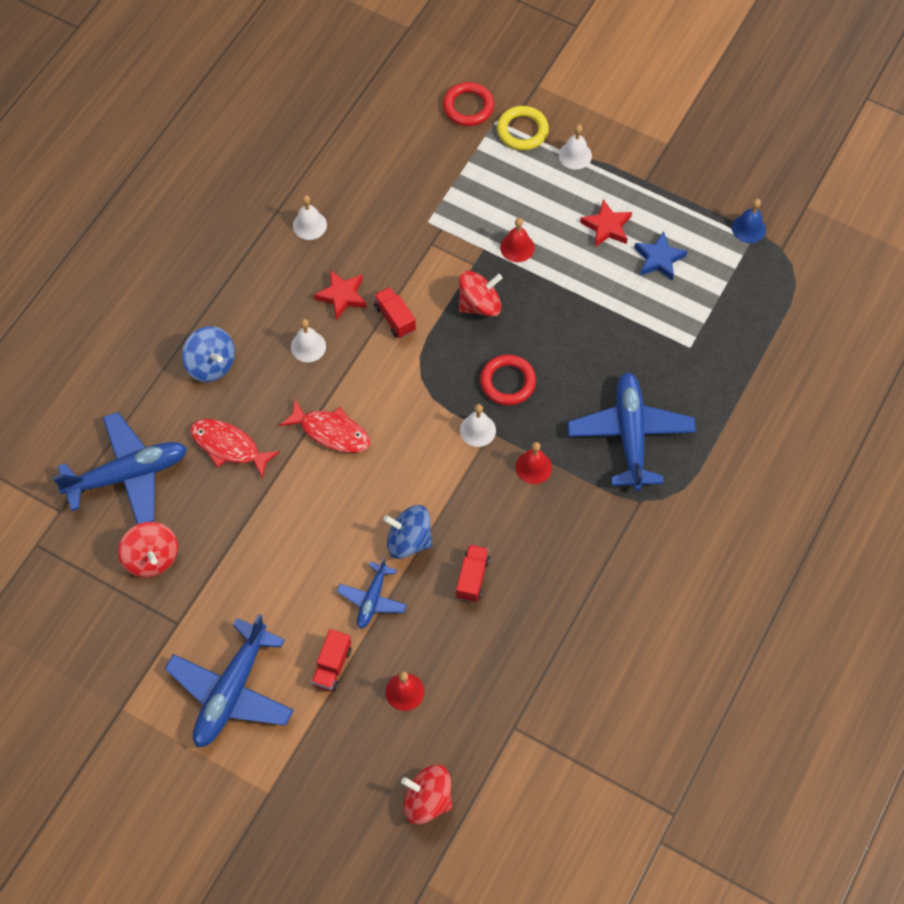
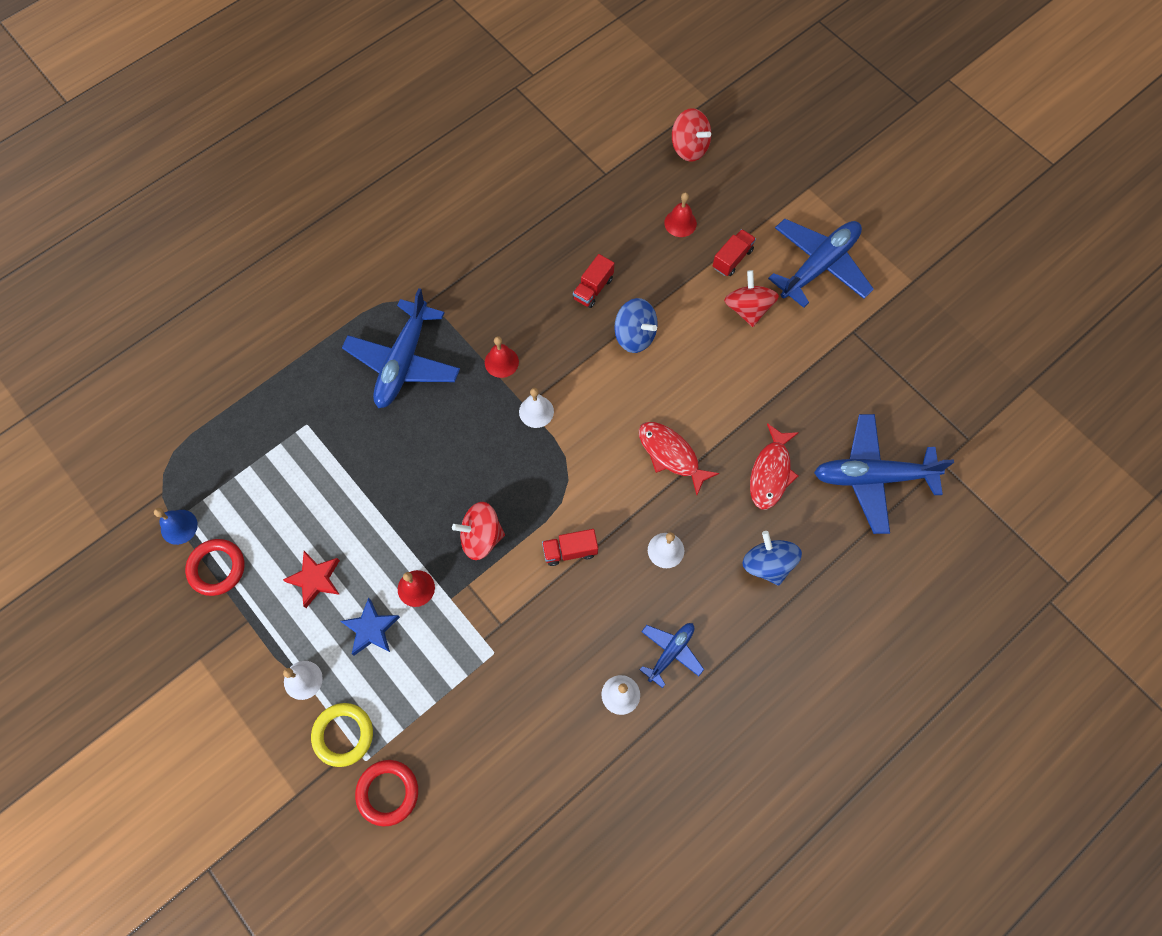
camera: 160 degrees left, 5 degrees up
red spinning top [118,522,178,577] -> red spinning top moved to [724,270,779,327]
red fish [190,419,280,479] -> red fish turned 60 degrees clockwise [750,423,799,509]
red star [314,270,367,320] -> none
blue plane [337,557,407,629] -> blue plane moved to [640,623,704,688]
red truck [374,287,416,338] -> red truck turned 90 degrees clockwise [542,529,598,566]
red ring [480,354,536,406] -> red ring moved to [185,539,245,596]
blue star [634,231,688,281] -> blue star moved to [340,597,400,656]

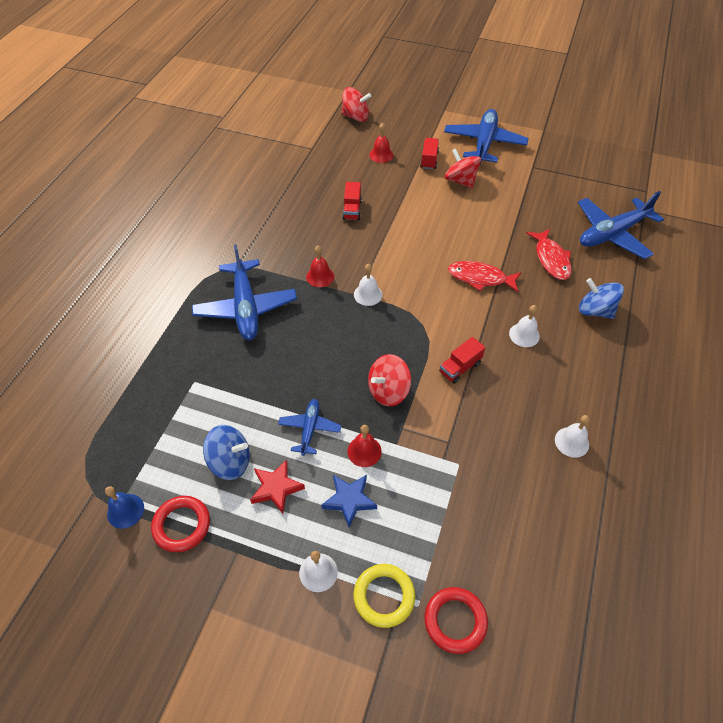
camera: 30 degrees left, 15 degrees down
blue spinning top [614,298,658,353] -> blue spinning top moved to [203,425,250,480]
blue plane [640,623,704,688] -> blue plane moved to [278,399,341,456]

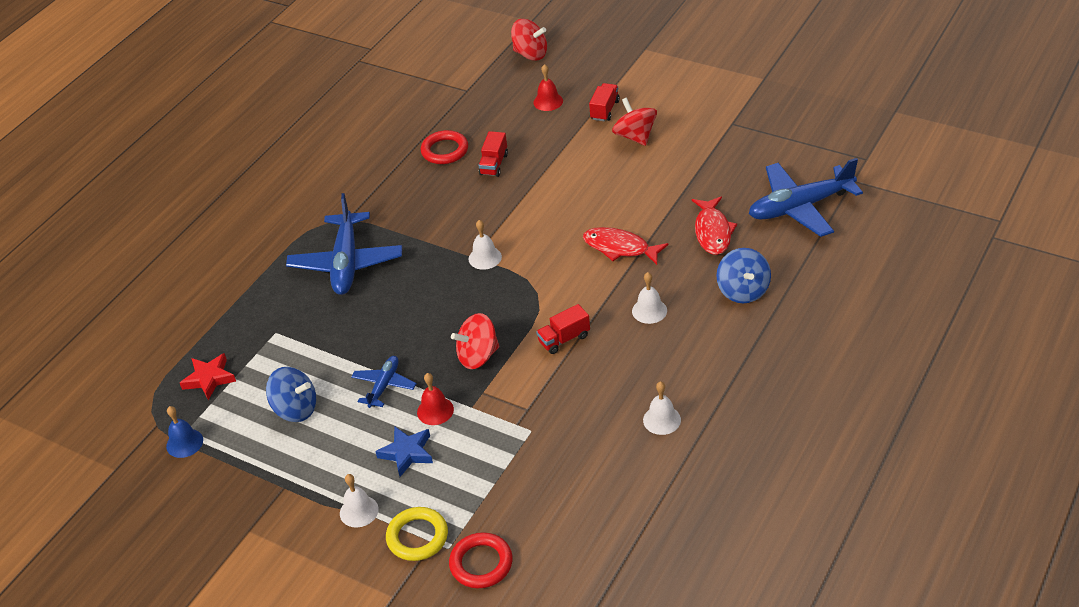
camera: 15 degrees right, 10 degrees down
red ring [151,496,210,552] -> red ring moved to [421,130,468,164]
red star [250,459,305,514] -> red star moved to [180,353,236,400]
red bell [306,246,334,287] -> none
blue plane [444,109,529,164] -> none
blue spinning top [579,278,624,319] -> blue spinning top turned 150 degrees counterclockwise [716,248,771,303]

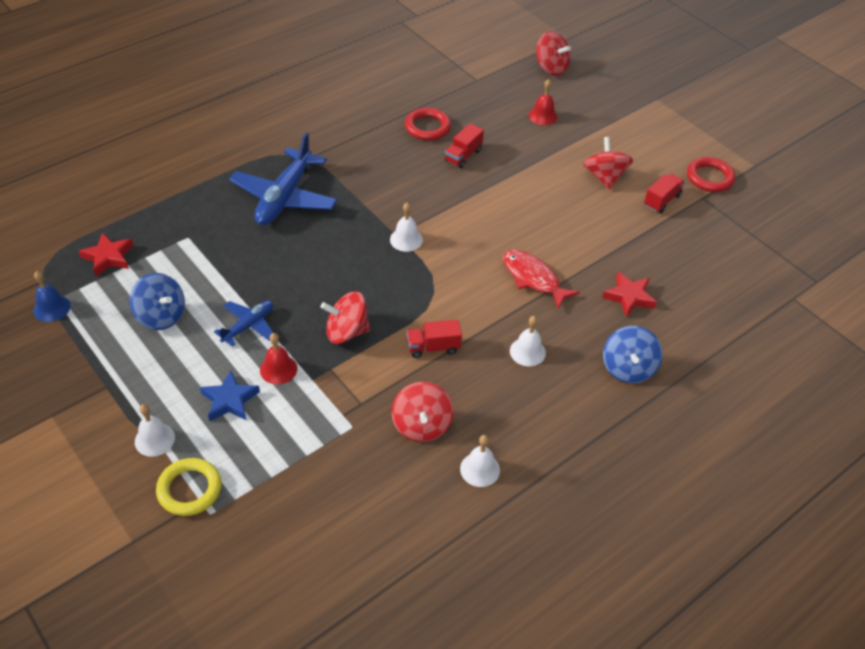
camera: 15 degrees right, 5 degrees up
red ring [449,532,513,588] -> red ring moved to [687,157,736,192]
red truck [589,83,620,121] -> red truck moved to [644,173,685,213]
red fish [692,196,737,255] -> red star [602,272,657,317]
blue plane [749,158,863,237] -> none
none -> red spinning top [391,382,454,442]

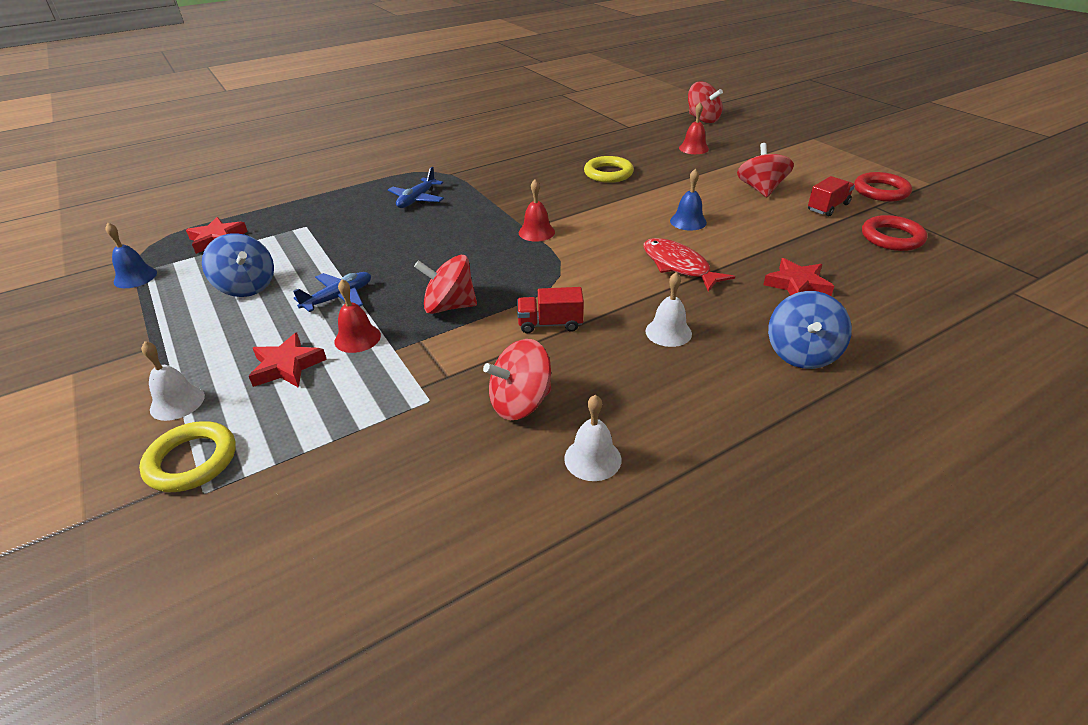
camera: 10 degrees right, 10 degrees down
blue star [200,370,260,421] -> red star [249,332,327,388]
blue plane [229,132,338,225] -> blue plane [388,167,444,208], size x0.54
white bell [390,203,423,252] -> red bell [519,179,555,242]
red spinning top [391,382,454,442] -> red spinning top turned 60 degrees clockwise [483,339,551,420]
red ring [405,108,451,141] -> red ring moved to [862,215,927,251]
red truck [445,124,484,168] -> yellow ring [584,156,634,183]
none -> blue bell [670,169,707,231]

